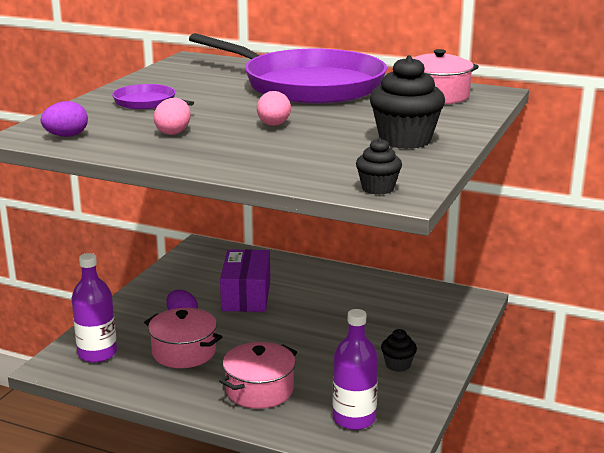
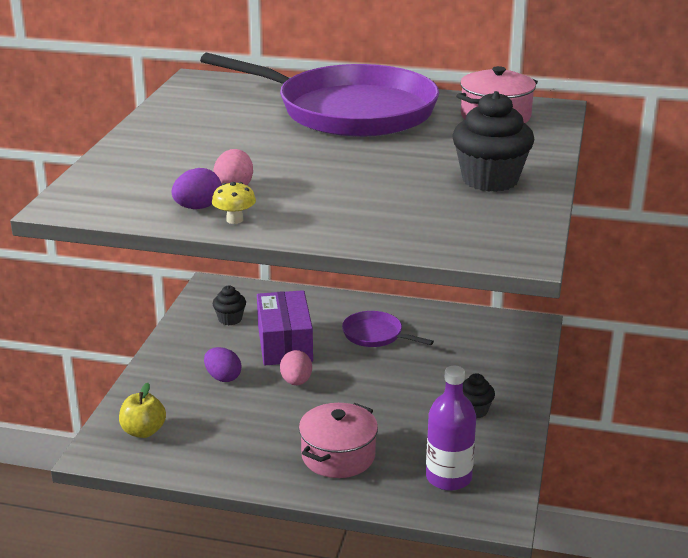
camera: 10 degrees left, 5 degrees up
purple egg [40,101,88,137] -> purple egg moved to [172,168,222,209]
purple bottle [71,253,117,363] -> yellow apple [119,383,166,438]
purple pan [112,84,194,110] -> purple pan moved to [342,311,434,347]
pink pot [144,308,222,368] -> none
pink egg [257,91,291,126] -> pink egg moved to [280,350,312,385]
black cupcake [356,138,402,195] -> black cupcake moved to [213,285,246,325]
none -> yellow mushroom [212,182,256,224]

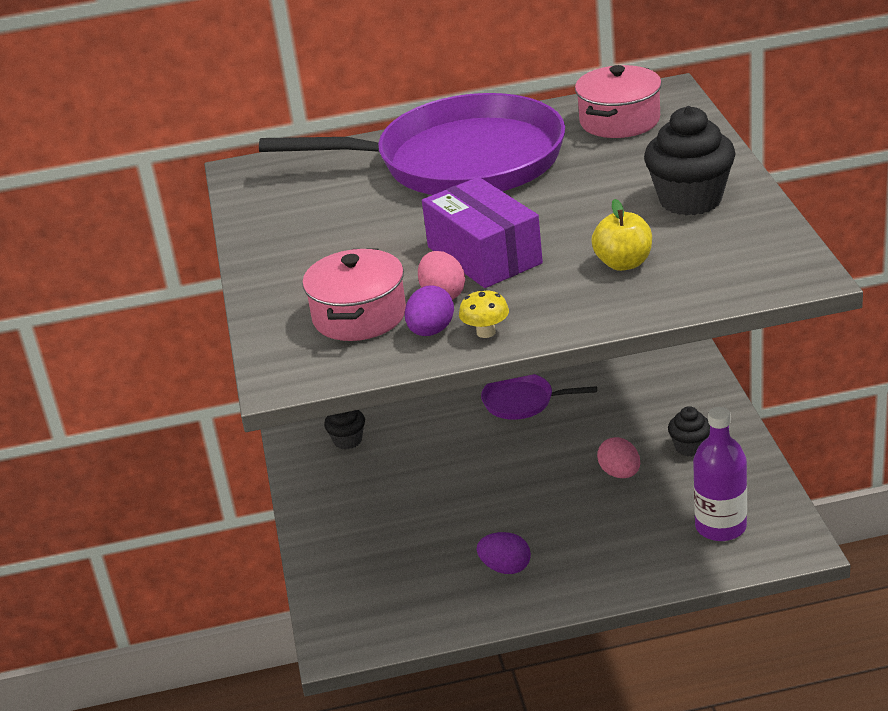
camera: 20 degrees left, 5 degrees up
yellow apple [119,383,166,438] -> yellow apple moved to [591,199,652,271]
purple egg [204,347,241,382] -> purple egg moved to [477,532,531,574]
purple box [257,290,313,365] -> purple box moved to [422,177,543,288]
pink egg [280,350,312,385] -> pink egg moved to [597,437,640,478]
pink pot [299,403,378,478] -> pink pot moved to [302,248,406,341]

